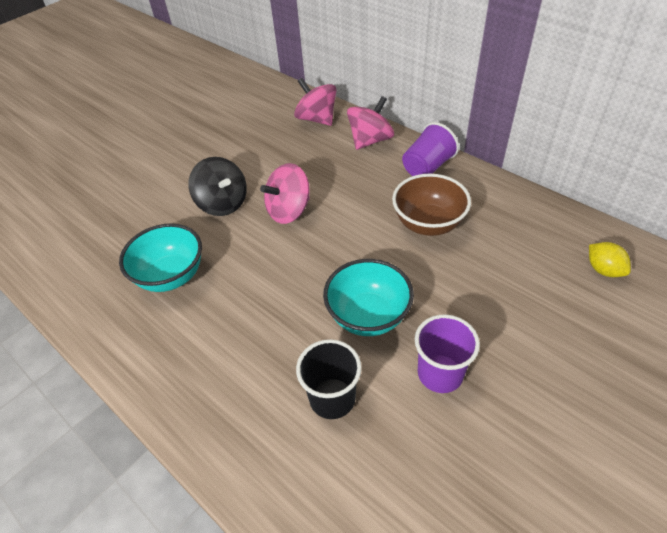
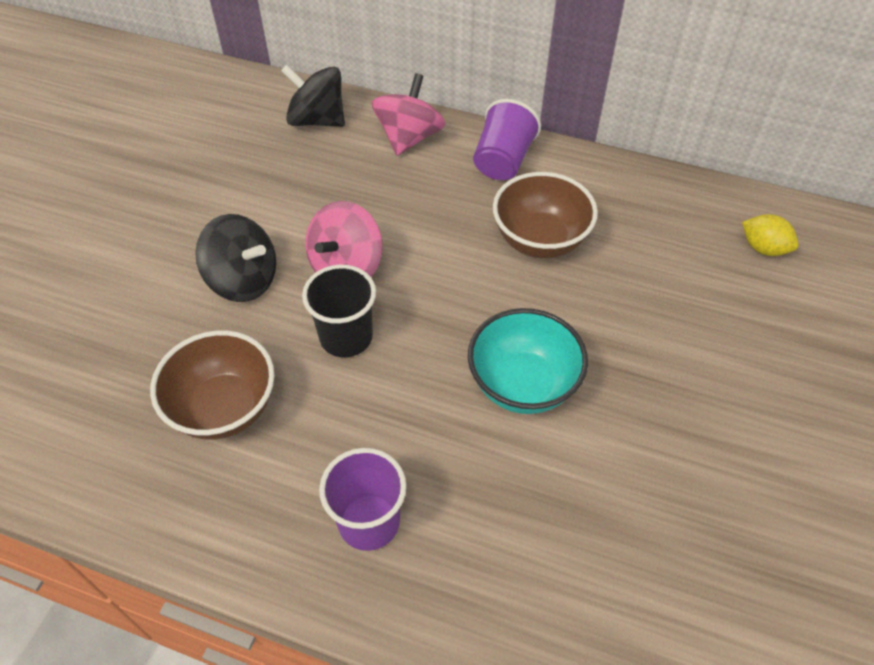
camera: 25 degrees left, 5 degrees up
turquoise bowl [119,223,202,292] -> brown bowl [150,330,275,439]
pink spinning top [294,78,337,126] -> black spinning top [281,64,345,127]
black cup [296,339,362,419] -> black cup moved to [302,265,376,357]
purple cup [415,315,480,393] -> purple cup moved to [319,448,407,551]

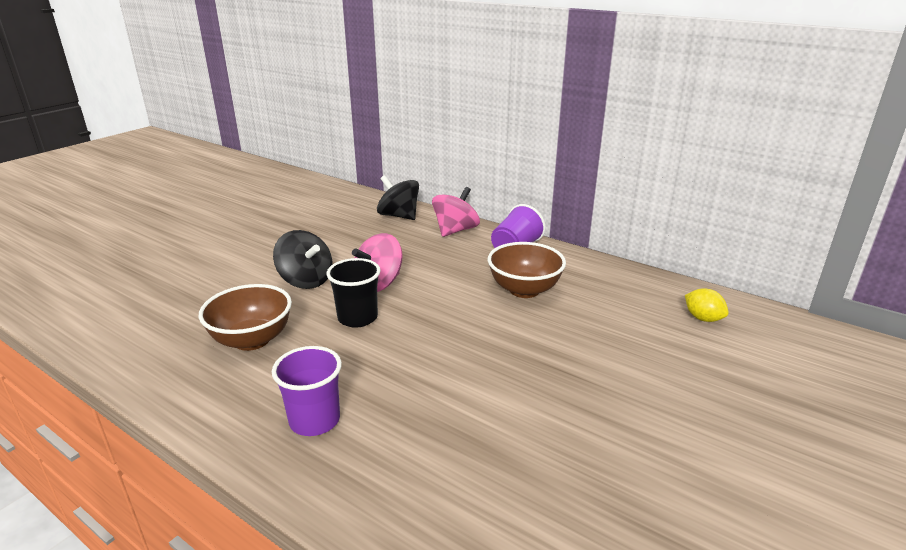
camera: 15 degrees right, 25 degrees down
turquoise bowl [468,308,588,414] -> none

